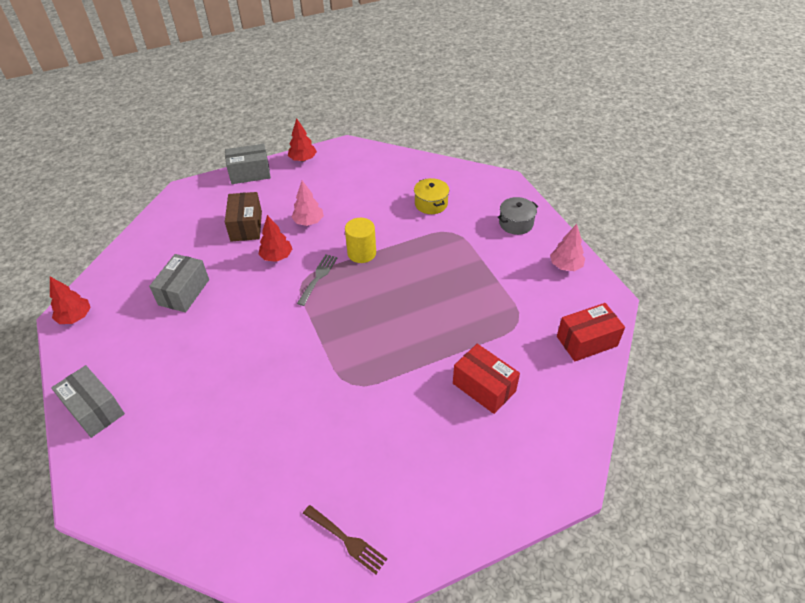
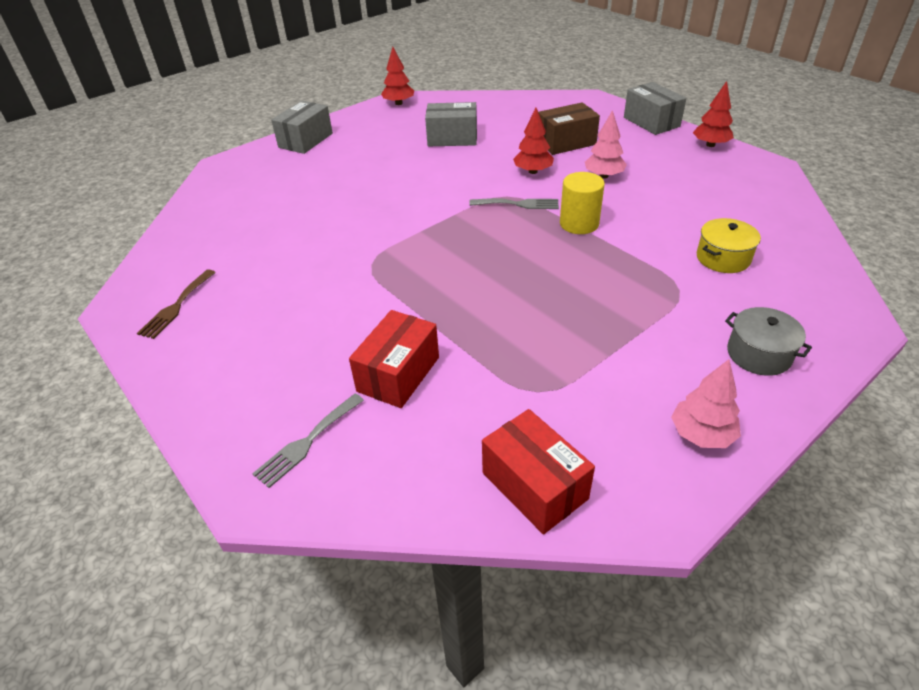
camera: 75 degrees right, 5 degrees down
none -> grey fork [252,394,364,488]

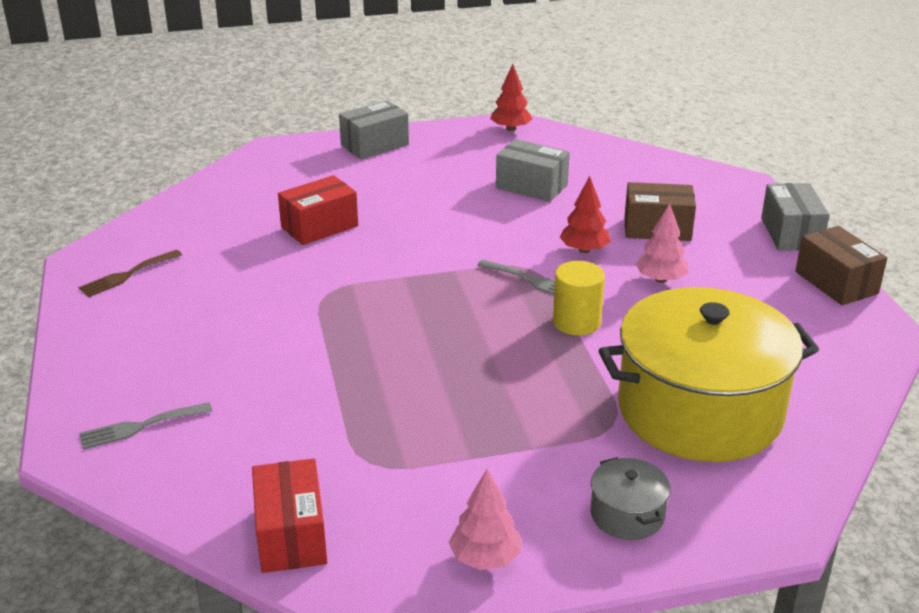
camera: 25 degrees right, 10 degrees down
red box [349,310,439,408] -> red box moved to [278,175,358,245]
red tree [693,81,734,147] -> brown box [795,226,887,305]
yellow pot [697,218,761,273] -> yellow pot [598,287,819,462], size x2.48

